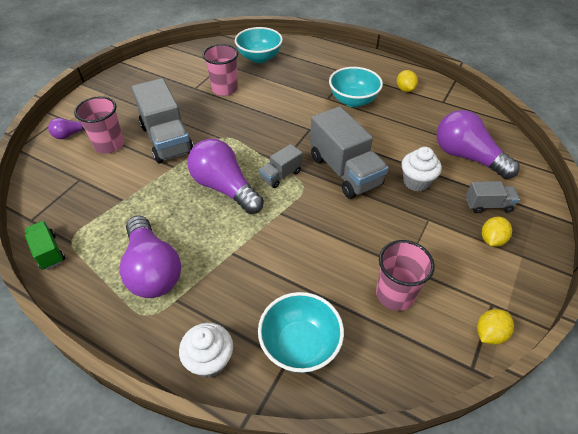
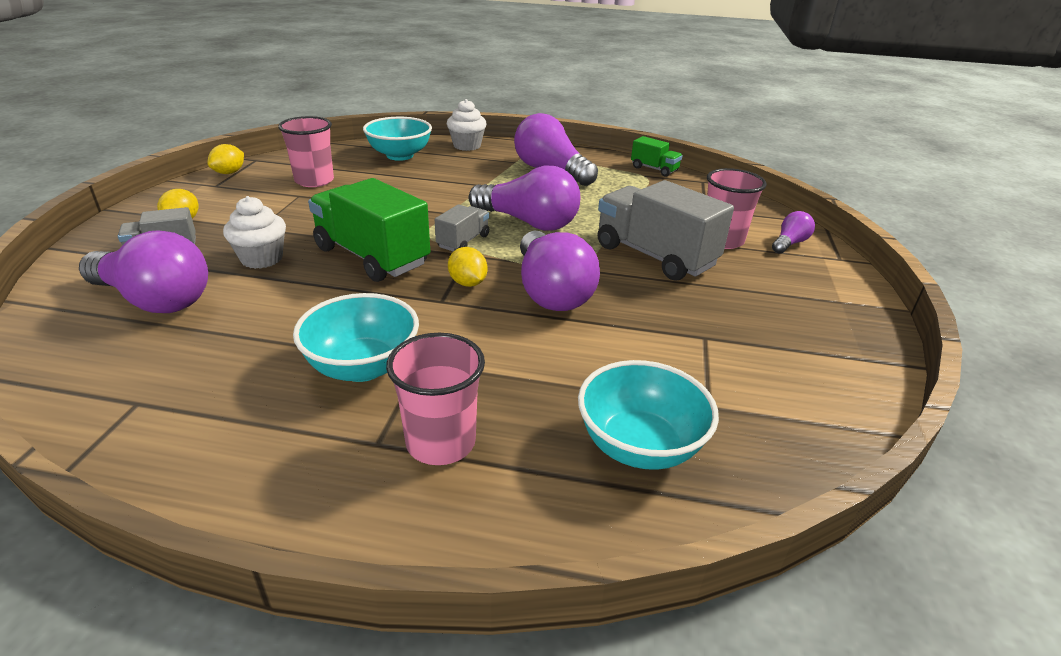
camera: 160 degrees right, 15 degrees down
pink cup [203,44,238,96] -> pink cup moved to [386,333,485,465]
grey truck [310,106,389,199] -> green truck [308,178,430,282]
yellow lemon [397,70,418,92] -> yellow lemon moved to [448,247,487,287]
none -> purple light bulb [520,231,600,311]

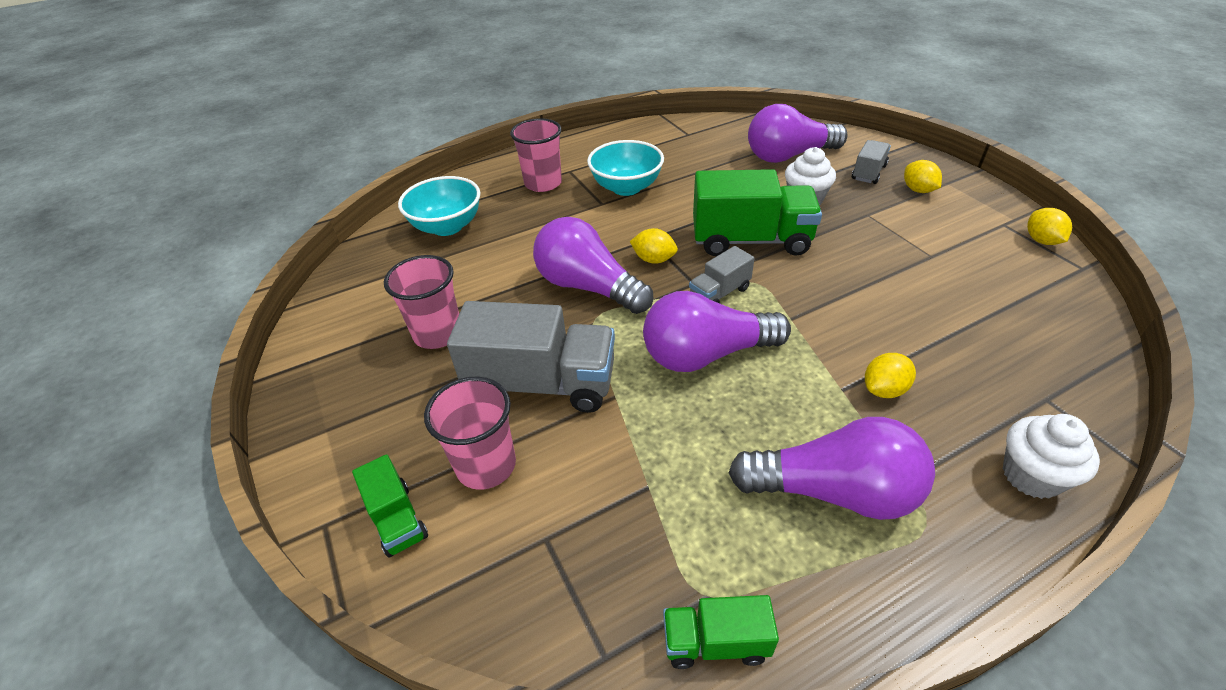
camera: 145 degrees right, 10 degrees up
pink cup [278,116,334,187] -> pink cup moved to [384,255,459,349]
turquoise bowl [363,117,432,161] -> none
grey truck [435,204,489,252] -> grey truck turned 60 degrees clockwise [689,246,754,303]
purple light bulb [772,211,815,254] -> green truck [352,454,428,558]
none -> yellow lemon [865,353,916,398]

